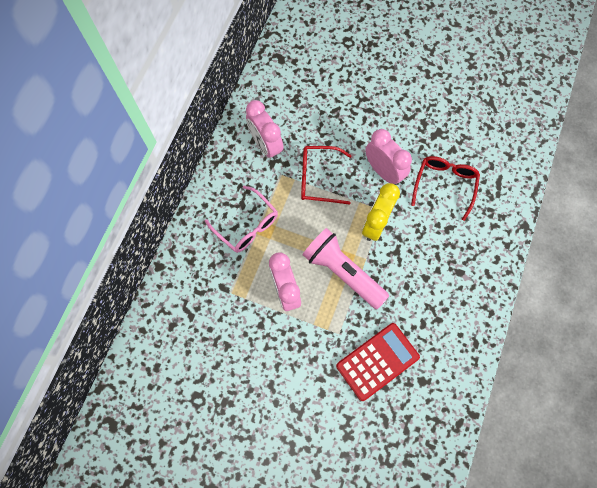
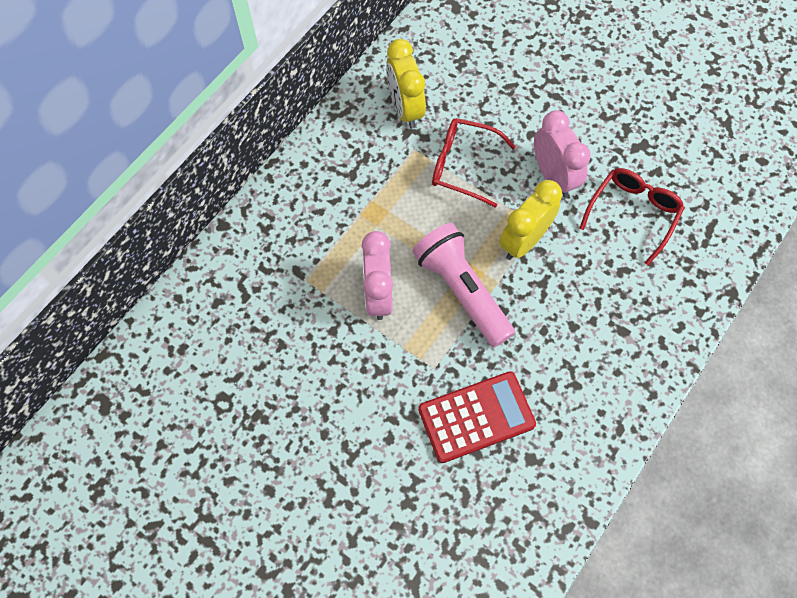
camera: 15 degrees right, 5 degrees down
pink glasses [205,186,278,253] -> none
pink clock [246,100,284,160] -> yellow clock [386,39,426,129]

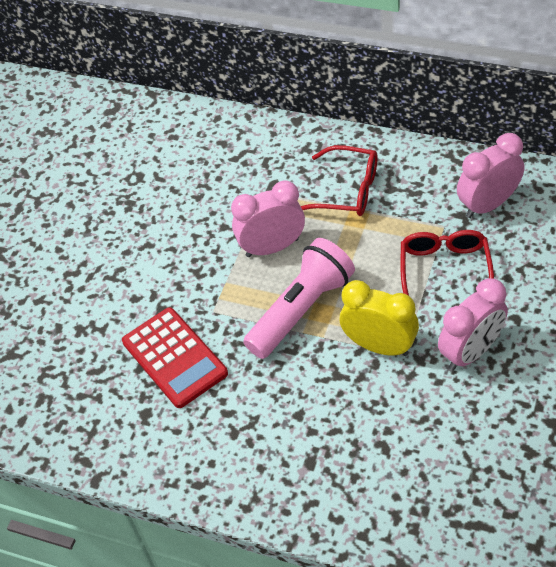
camera: 80 degrees right, 15 degrees down
yellow clock [386,39,426,129] -> pink clock [457,133,524,218]
red glasses [579,168,685,265] -> red glasses moved to [301,145,378,216]

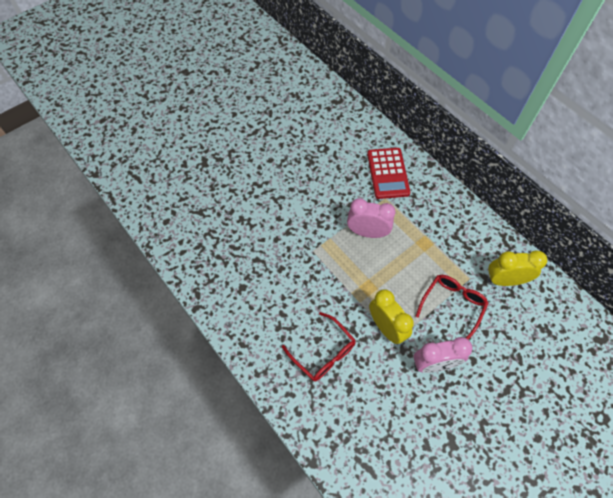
camera: 25 degrees right, 10 degrees up
red calculator [122,307,228,408] -> red calculator moved to [367,148,410,199]
pink flashlight [243,238,355,359] -> none
red glasses [301,145,378,216] -> red glasses moved to [282,312,356,382]
pink clock [457,133,524,218] -> yellow clock [487,250,547,286]

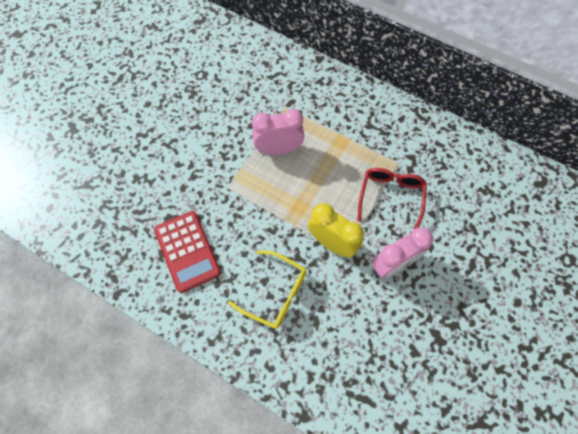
camera: 20 degrees left, 5 degrees up
red glasses [282,312,356,382] -> yellow glasses [228,251,306,329]
red calculator [367,148,410,199] -> red calculator moved to [154,211,221,293]
yellow clock [487,250,547,286] -> none

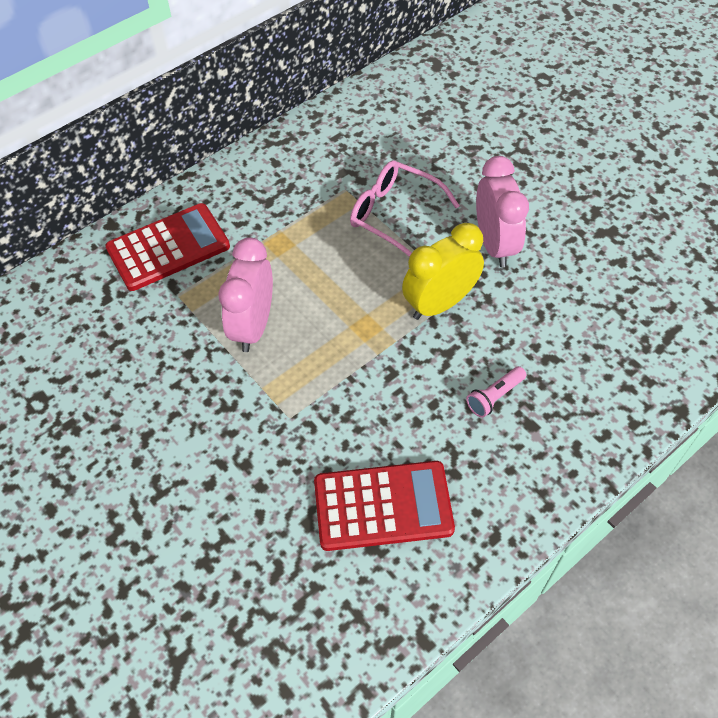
camera: 70 degrees left, 10 degrees down
yellow glasses [228,251,306,329] -> pink flashlight [466,366,526,418]
red glasses [358,168,427,230] -> pink glasses [350,160,460,257]
none -> red calculator [105,203,230,291]

